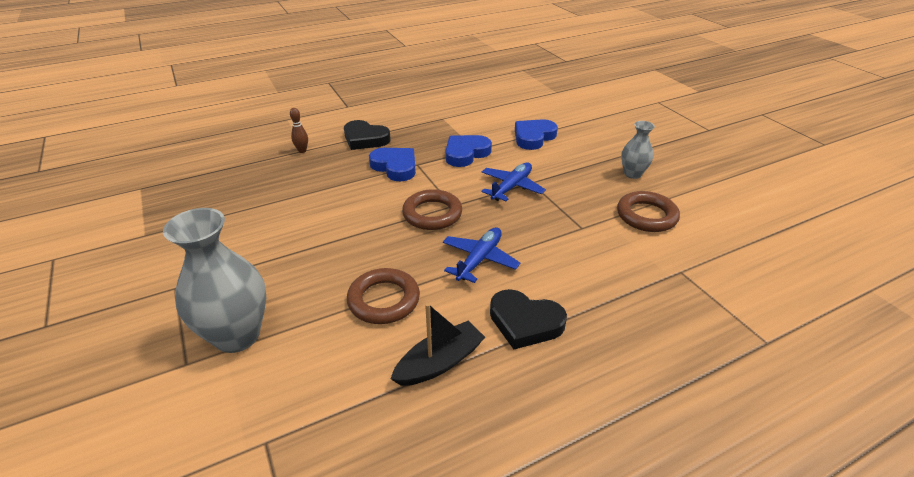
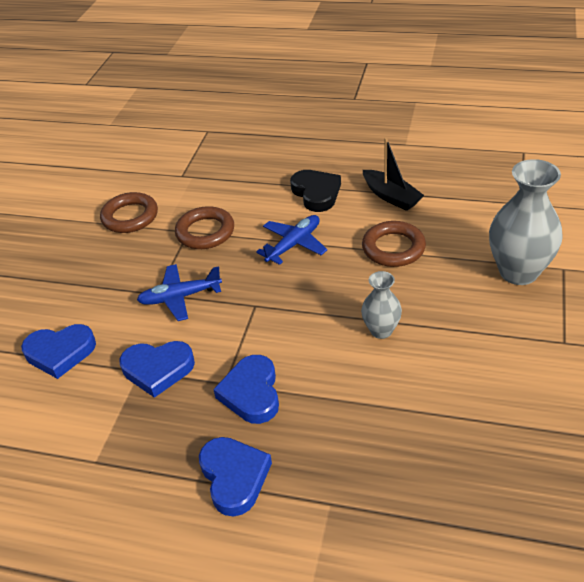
camera: 135 degrees left, 5 degrees up
brown bowling pin [290,108,308,153] -> none
black heart [344,120,391,150] -> blue heart [199,437,272,517]
black boat [391,303,485,386] -> black boat turned 135 degrees counterclockwise [363,138,424,211]
brown ring [402,189,462,230] -> brown ring moved to [175,206,234,249]
blue plane [443,227,520,283] -> blue plane turned 150 degrees clockwise [256,215,327,265]
grey vase [621,121,655,179] -> grey vase moved to [361,271,402,339]

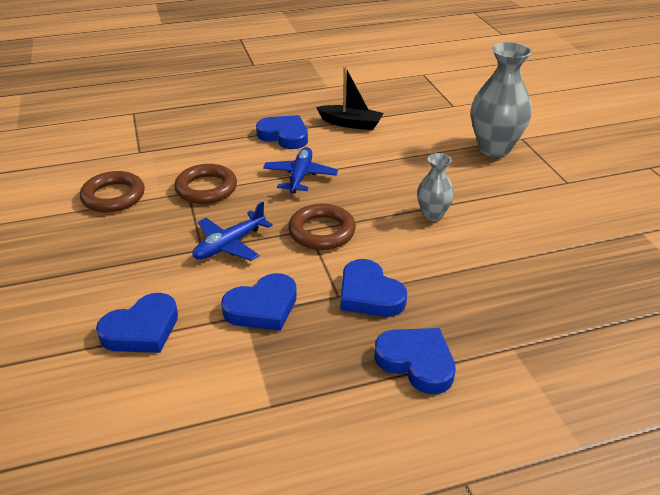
camera: 35 degrees left, 5 degrees down
black heart [290,170,341,212] -> blue heart [256,115,308,149]
brown ring [362,221,426,267] -> brown ring moved to [288,203,356,250]

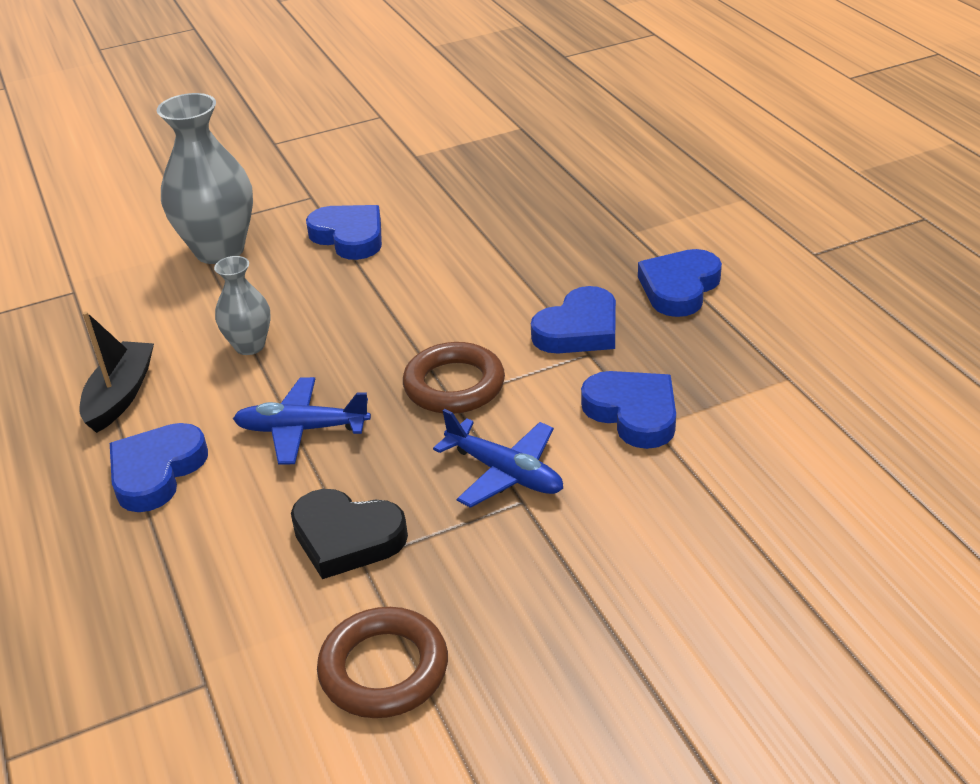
camera: 95 degrees left, 0 degrees up
blue heart [96,293,178,353] -> blue heart moved to [306,205,382,260]
brown ring [174,164,237,204] -> black heart [291,489,408,579]
grey vase [417,153,454,221] -> grey vase moved to [214,256,271,355]

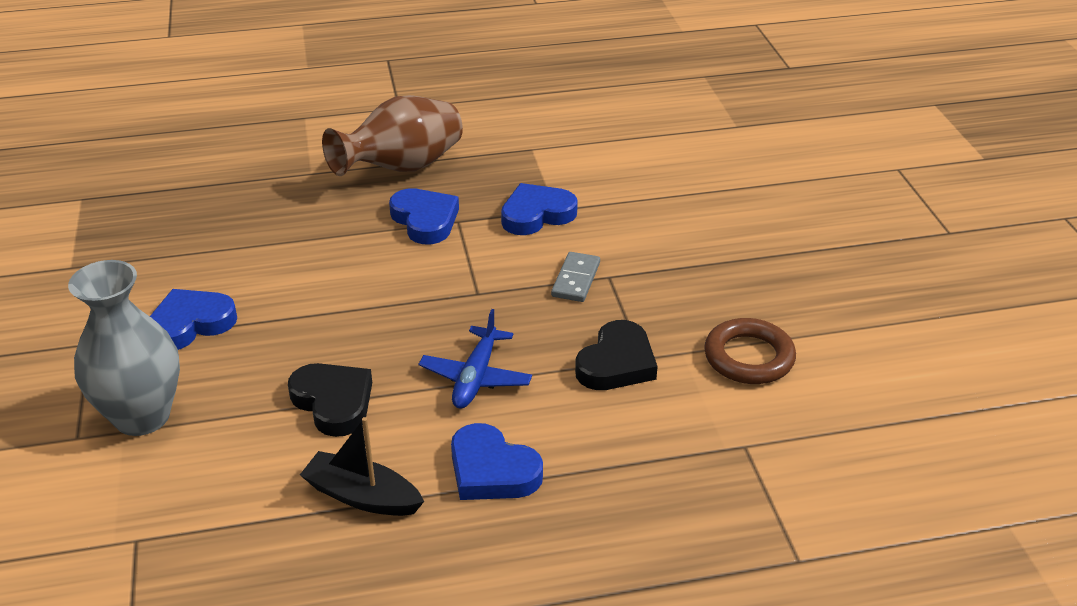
camera: 80 degrees left, 0 degrees up
grey vase [214,256,271,355] -> black heart [288,363,372,437]
brown ring [403,342,505,414] -> none
blue plane [433,409,563,508] -> grey domino [551,252,600,302]
blue heart [638,249,722,317] -> brown vase [322,95,463,176]

